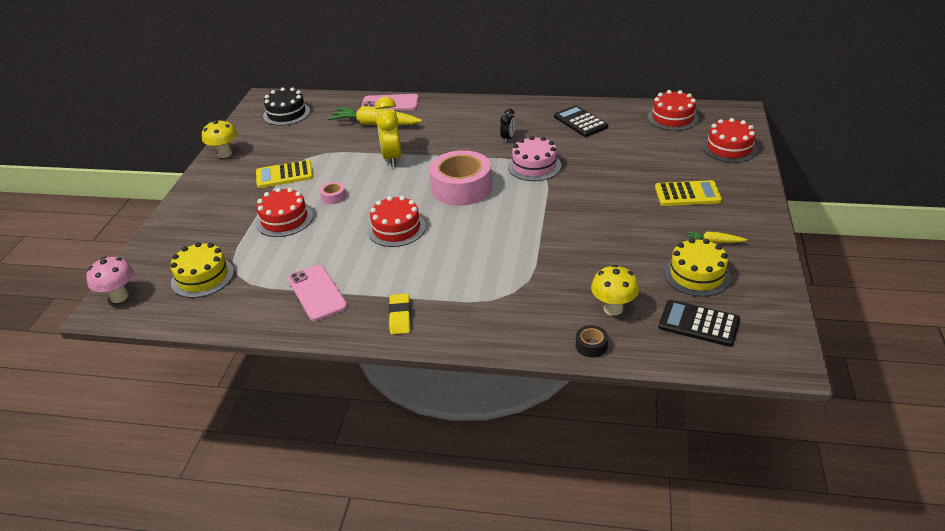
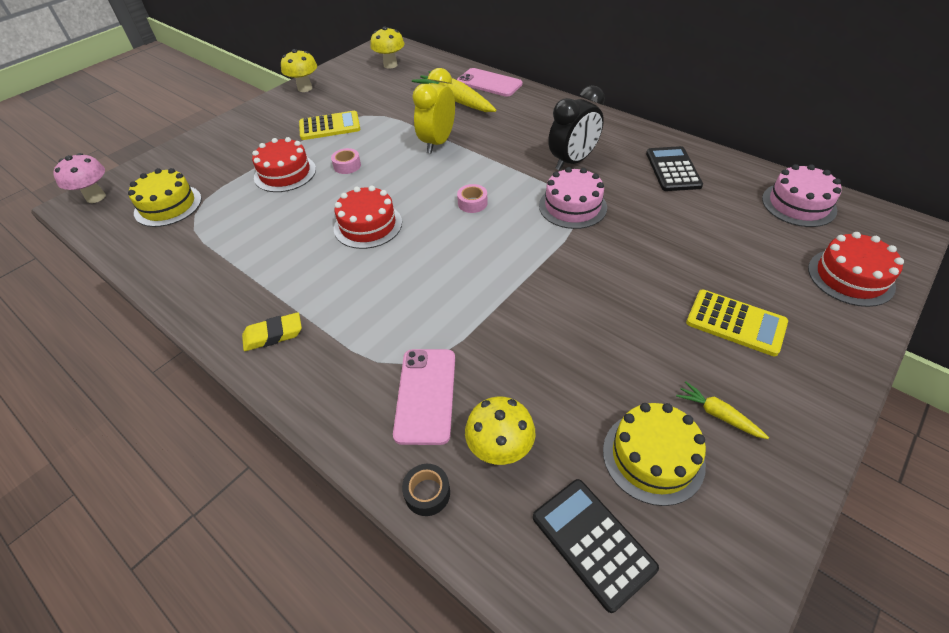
camera: 30 degrees right, 10 degrees up
yellow calculator [256,160,313,188] -> yellow calculator turned 150 degrees clockwise [299,111,360,140]
black cake [263,87,310,126] -> yellow mushroom [370,27,405,69]
pink phone [288,265,347,321] -> pink phone moved to [393,349,455,445]
yellow eraser [389,294,411,335] -> yellow eraser turned 45 degrees clockwise [242,312,302,351]
pink tape [429,150,492,206] -> pink tape [457,184,488,213], size x0.41
black clock [500,108,515,143] -> black clock [548,85,605,170], size x1.98
red cake [648,90,699,131] -> pink cake [762,164,842,227]

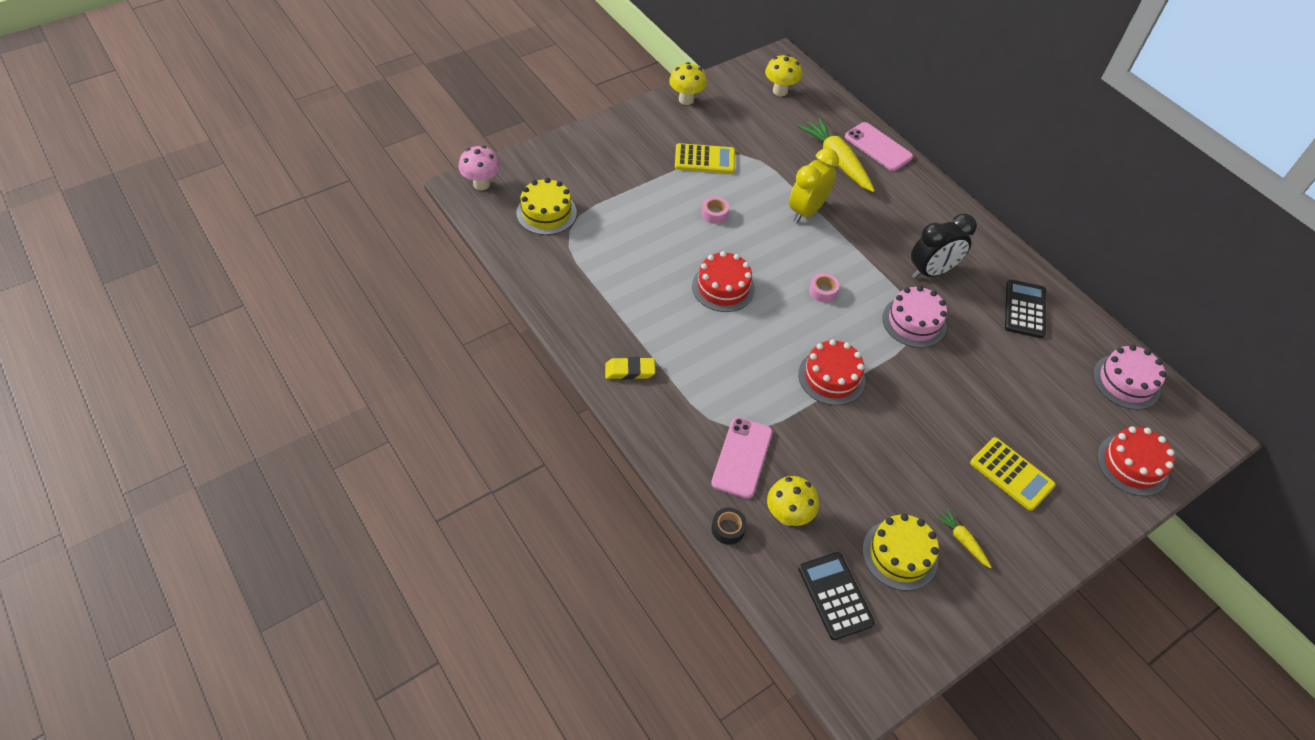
camera: 10 degrees right, 5 degrees up
red cake [252,137,316,192] -> red cake moved to [798,339,865,405]

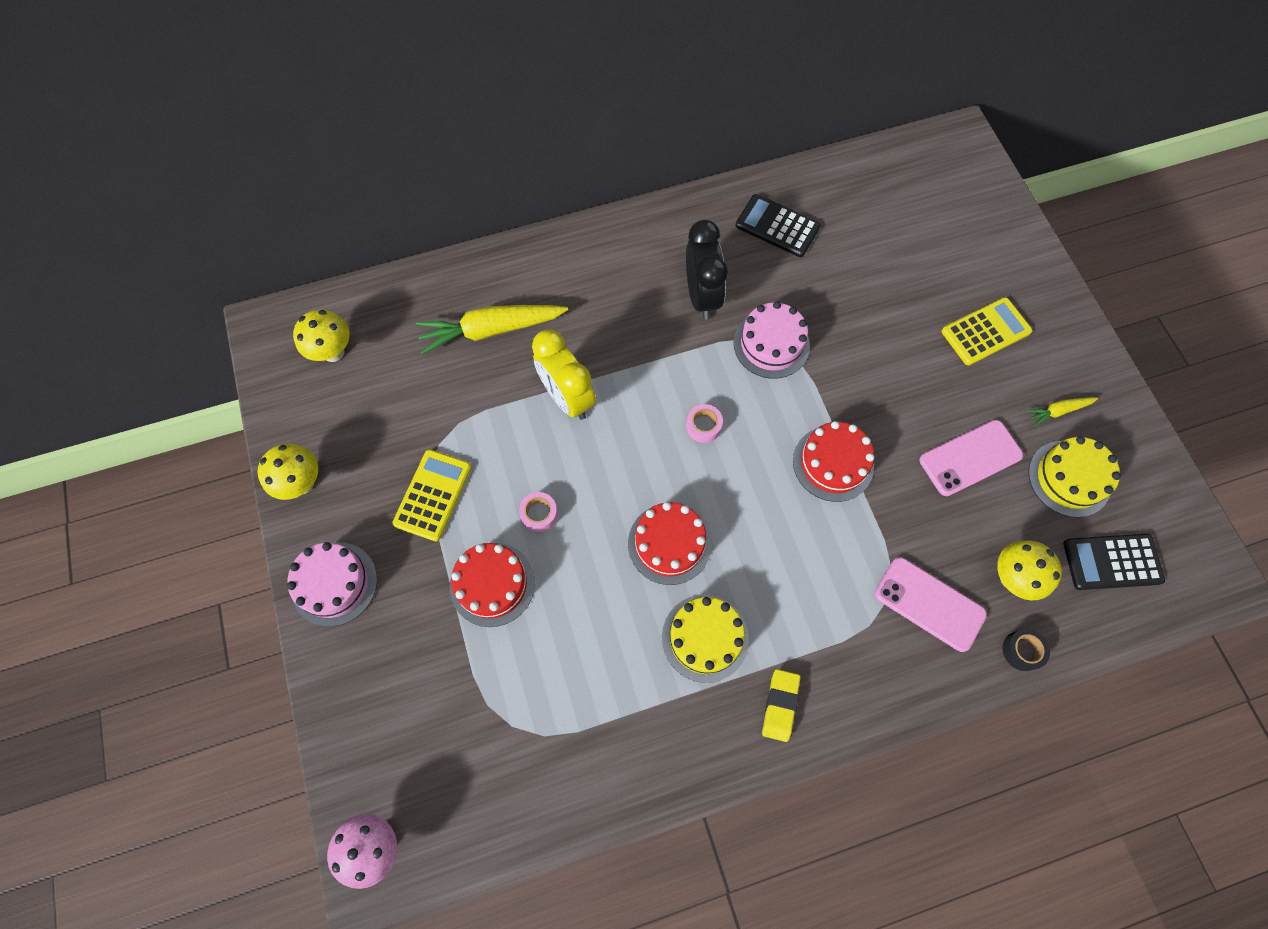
camera: 70 degrees left, 15 degrees up
yellow cake [516,178,577,235] -> yellow cake moved to [662,595,749,683]
pink phone [845,122,913,171] -> pink phone moved to [920,420,1023,496]
pink cake [1093,345,1166,410] -> pink cake moved to [287,542,377,627]
red cake [1097,426,1174,496] -> red cake moved to [450,543,535,627]

